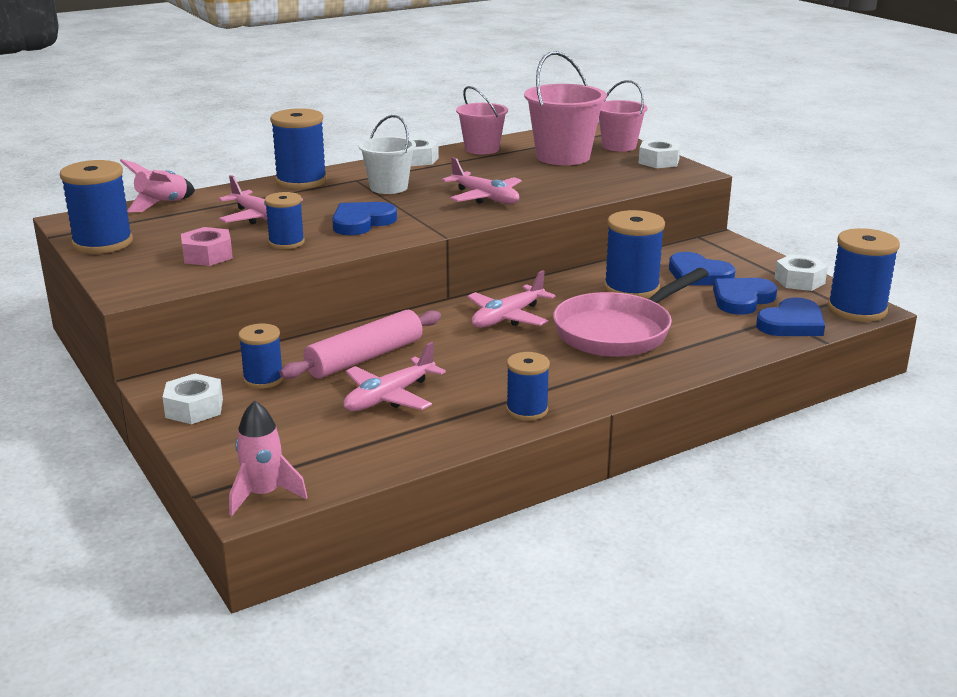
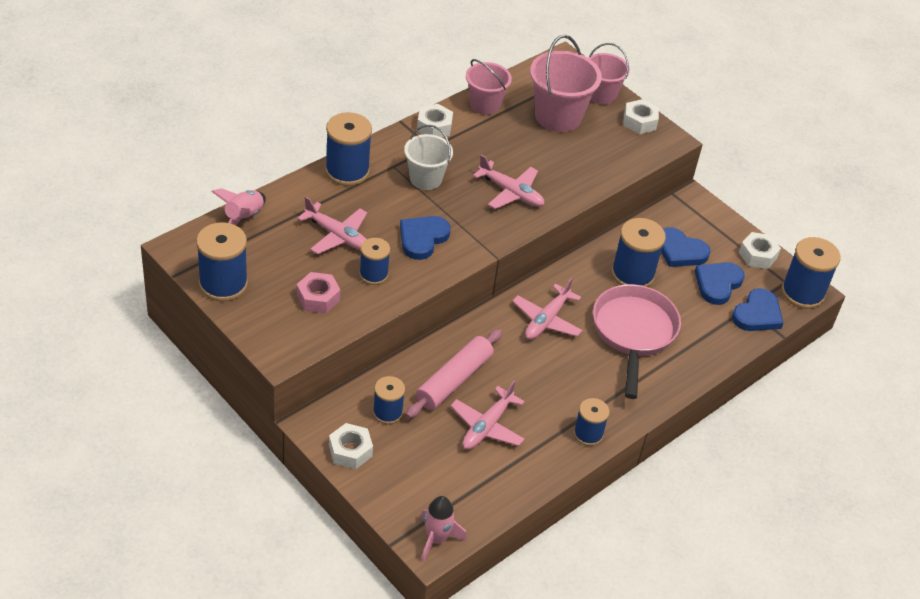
camera: 15 degrees left, 20 degrees up
pink pan [553,268,709,357] -> pink pan turned 150 degrees clockwise [593,284,681,399]

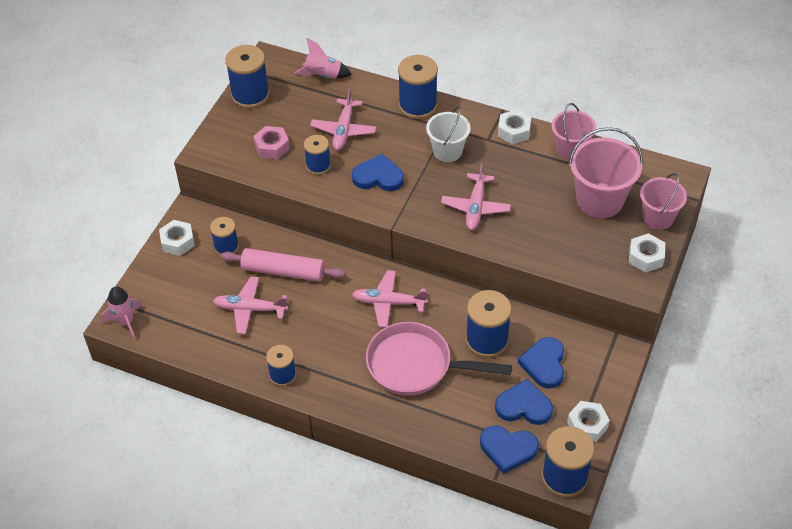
camera: 70 degrees right, 5 degrees up
pink pan [593,284,681,399] -> pink pan turned 150 degrees counterclockwise [366,322,512,396]

